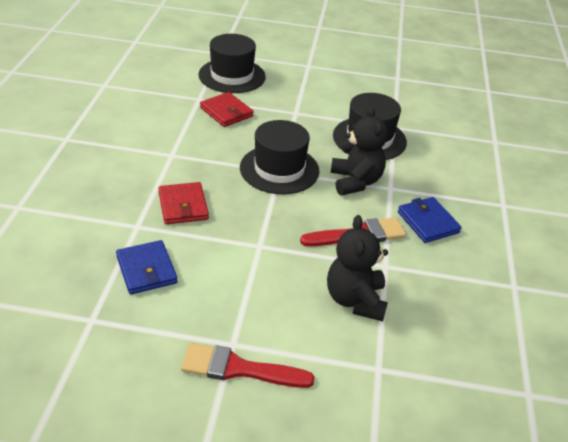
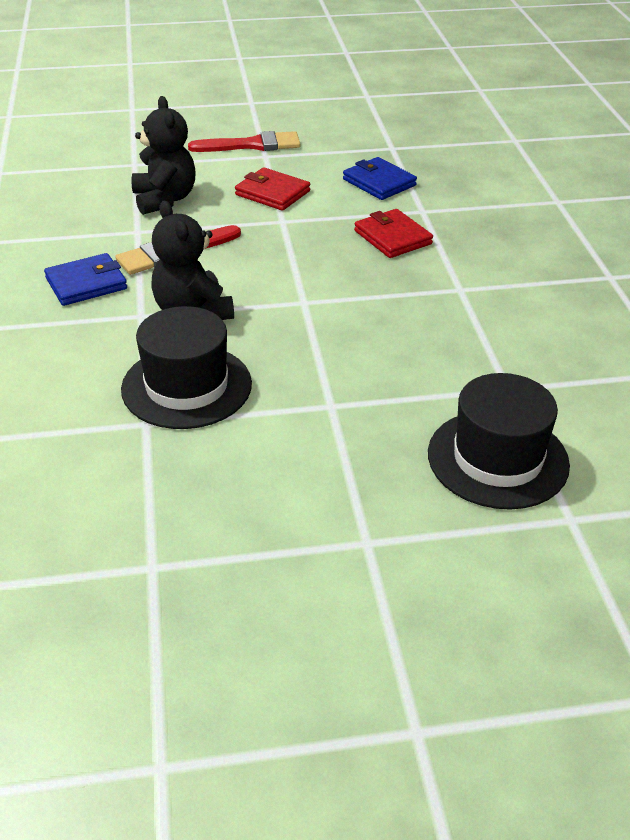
camera: 165 degrees right, 0 degrees up
red wallet [200,92,253,127] -> red wallet moved to [235,167,310,211]
black hat [240,120,319,194] -> none
blue wallet [398,197,462,243] -> blue wallet turned 75 degrees counterclockwise [44,253,127,306]

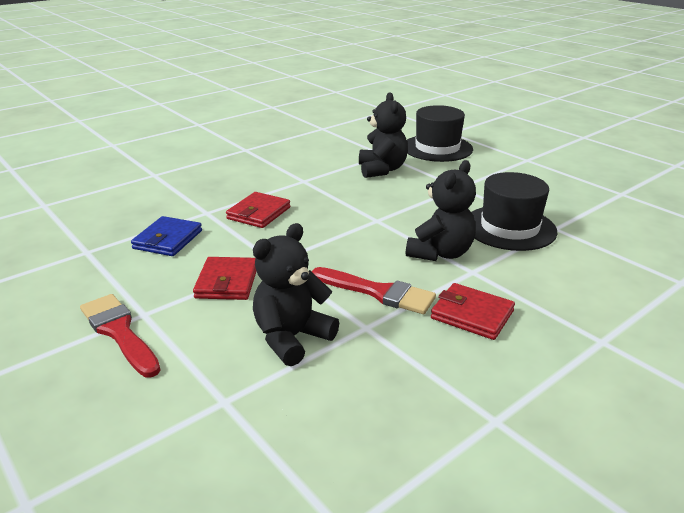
camera: 120 degrees left, 10 degrees down
blue wallet [44,253,127,306] -> red wallet [431,283,515,340]
none -> black teddy bear [359,92,408,178]

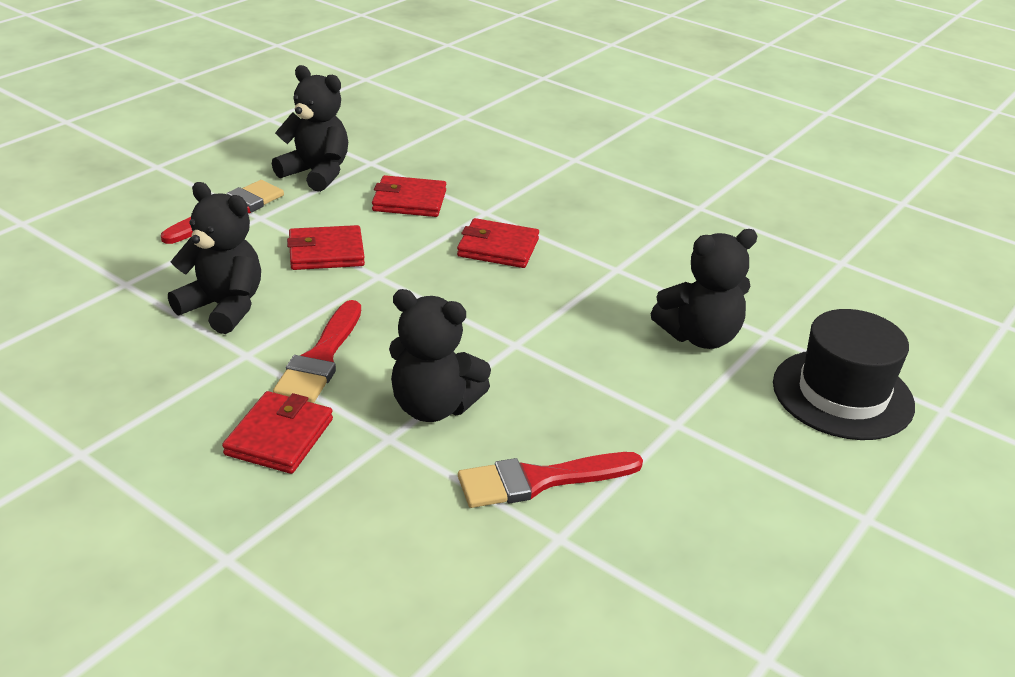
camera: 75 degrees right, 5 degrees up
blue wallet [131,216,202,256] -> red wallet [372,175,446,217]
black hat [471,172,557,251] -> red brush [458,452,643,508]
none -> black teddy bear [272,65,348,192]

